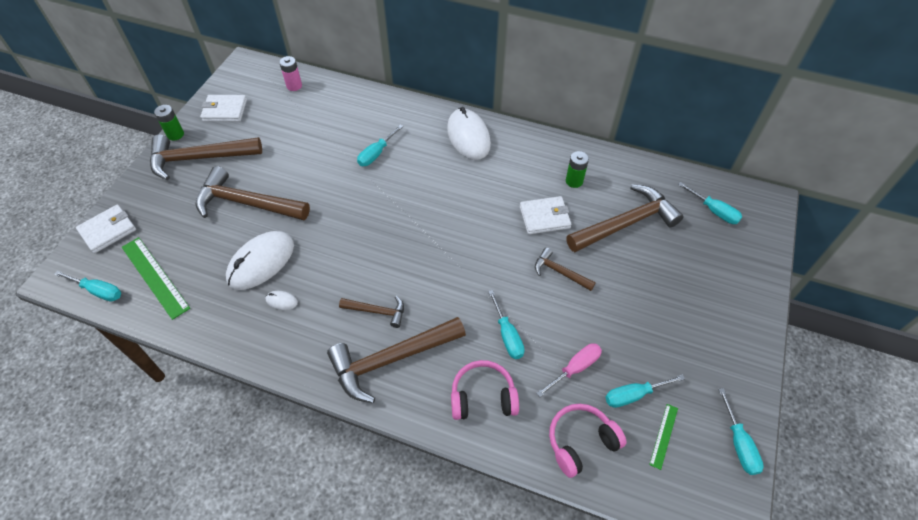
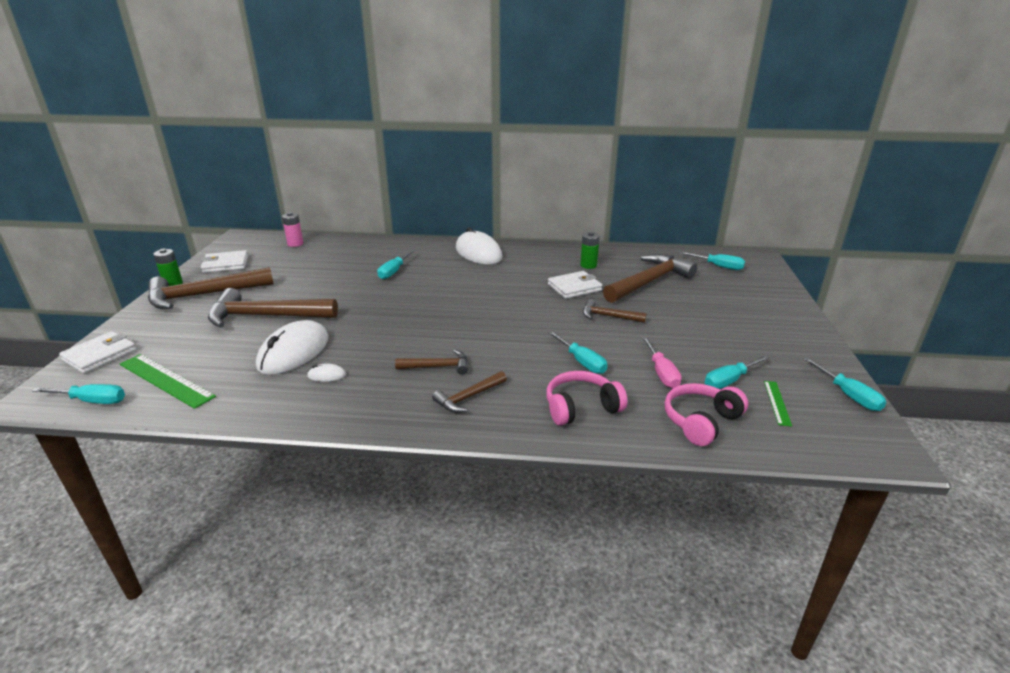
camera: 15 degrees left, 25 degrees down
brown hammer [327,317,466,403] -> brown hammer [432,371,507,413], size x0.51
pink screwdriver [536,343,602,397] -> pink screwdriver turned 135 degrees clockwise [642,337,682,389]

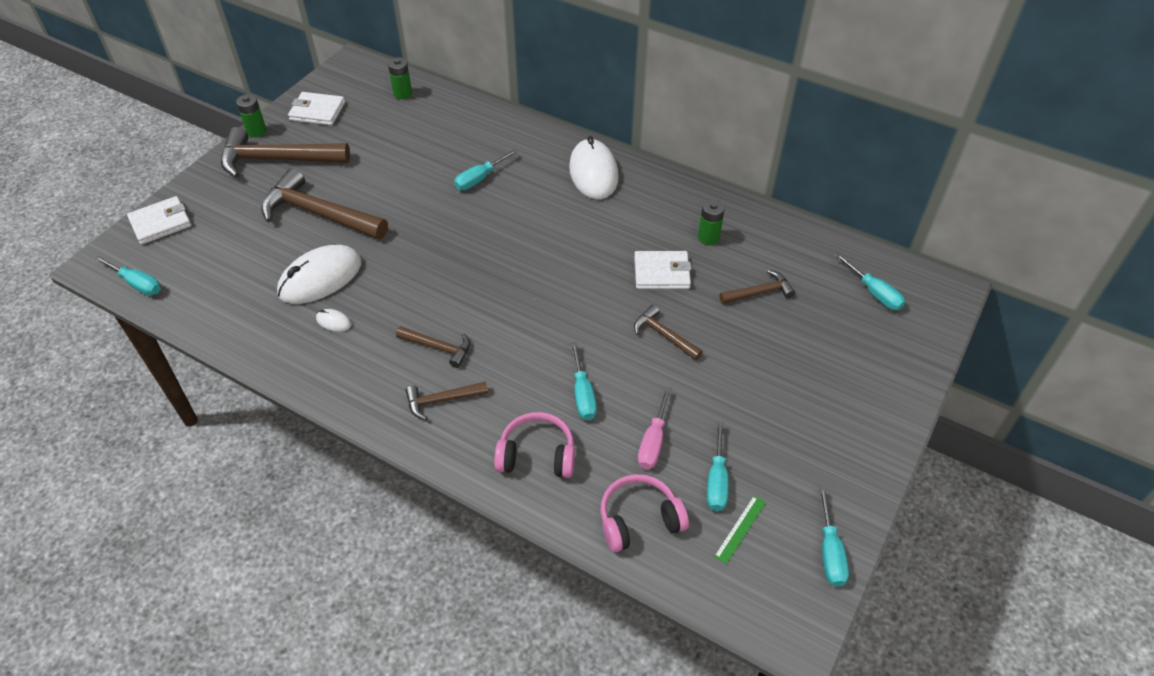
camera: 25 degrees right, 20 degrees up
green ruler [120,354,216,409] -> none
pink battery [282,212,303,247] -> green battery [388,57,412,99]
brown hammer [603,254,697,303] -> brown hammer [720,270,795,304], size x0.51
turquoise screwdriver [705,355,770,389] -> turquoise screwdriver turned 75 degrees counterclockwise [707,421,729,511]

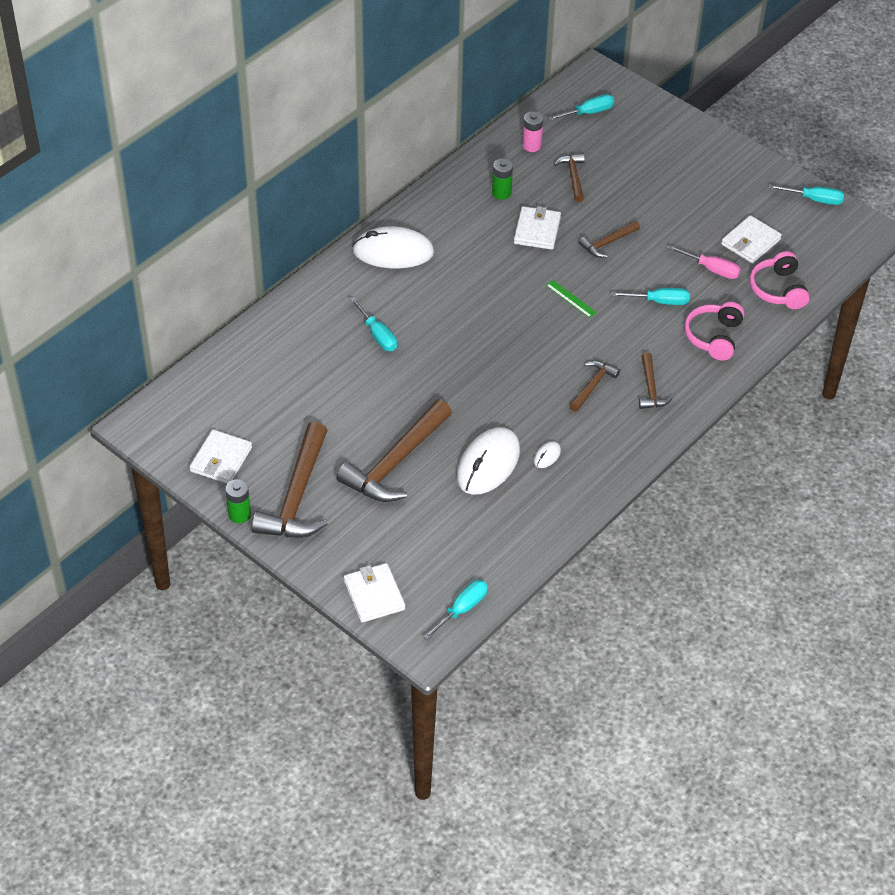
camera: 80 degrees left, 0 degrees up
white mouse [277,245,362,304] -> white mouse turned 60 degrees clockwise [457,427,520,495]
green battery [388,57,412,99] -> none
turquoise screwdriver [707,421,729,511] -> white wallet [721,215,782,263]
green ruler [714,496,766,564] -> green ruler moved to [546,280,597,318]
none -> pink battery [522,111,543,152]

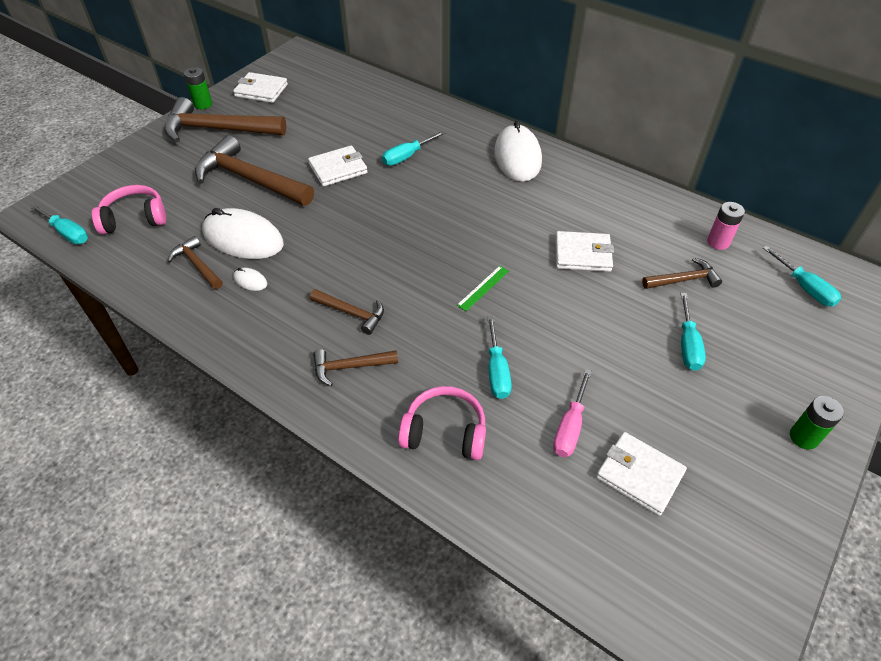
camera: 85 degrees right, 0 degrees up
white wallet [344,563,405,623] -> white wallet moved to [308,145,367,187]
green battery [492,158,513,200] -> green battery moved to [790,396,844,449]
brown hammer [579,220,640,258] -> brown hammer moved to [168,236,223,289]
pink headphones [750,251,810,309] -> pink headphones moved to [92,185,166,234]
turquoise screwdriver [769,185,844,205] -> turquoise screwdriver moved to [681,293,706,371]

